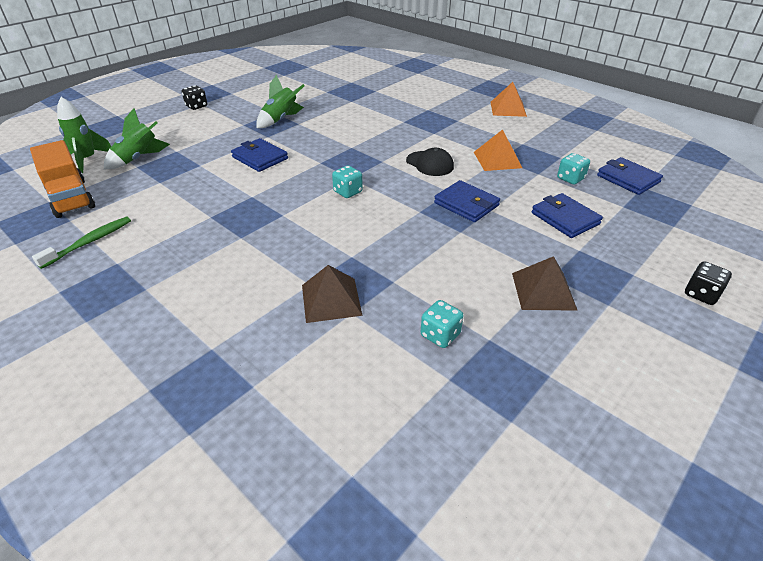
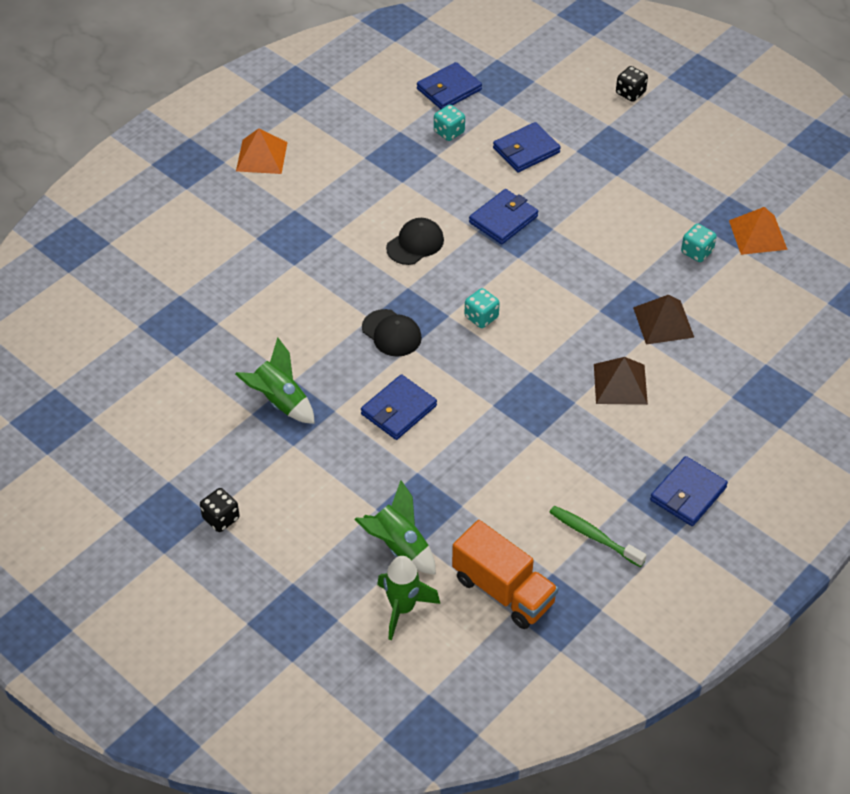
camera: 90 degrees left, 10 degrees up
orange truck [30,140,95,218] -> orange truck turned 75 degrees clockwise [452,520,558,629]
orange pyramid [474,130,522,171] -> orange pyramid moved to [729,207,788,255]
brown pyramid [512,256,578,311] -> brown pyramid moved to [594,357,648,405]
none -> black cap [362,309,422,357]
none -> blue wallet [650,456,728,526]

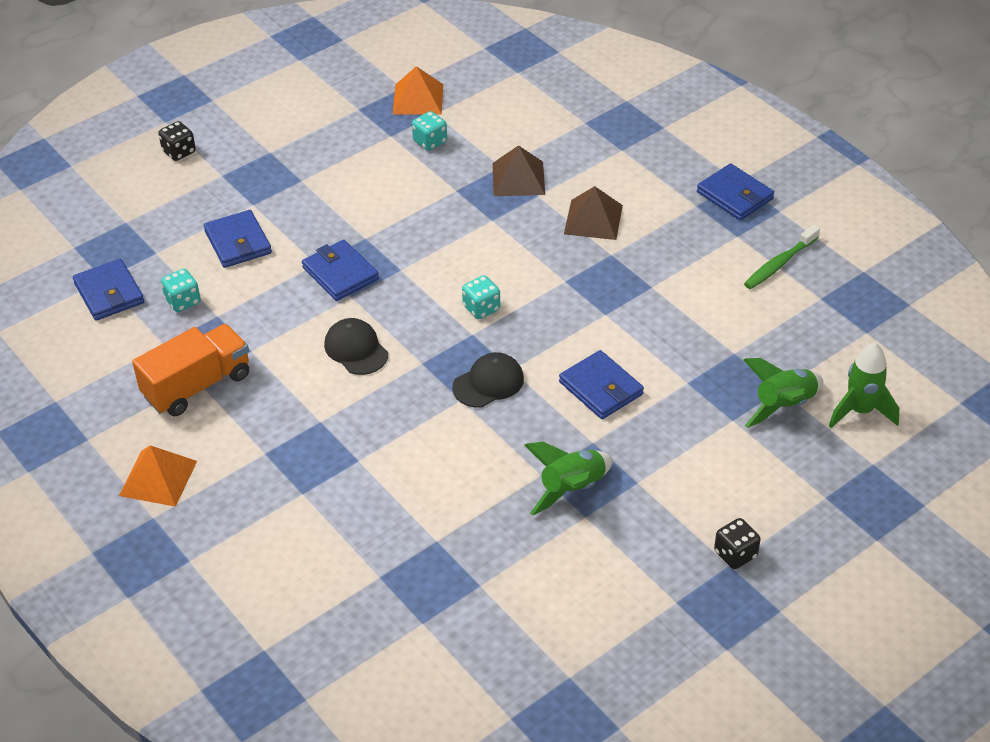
camera: 80 degrees left, 5 degrees down
orange truck [452,520,558,629] -> orange truck moved to [132,324,249,416]

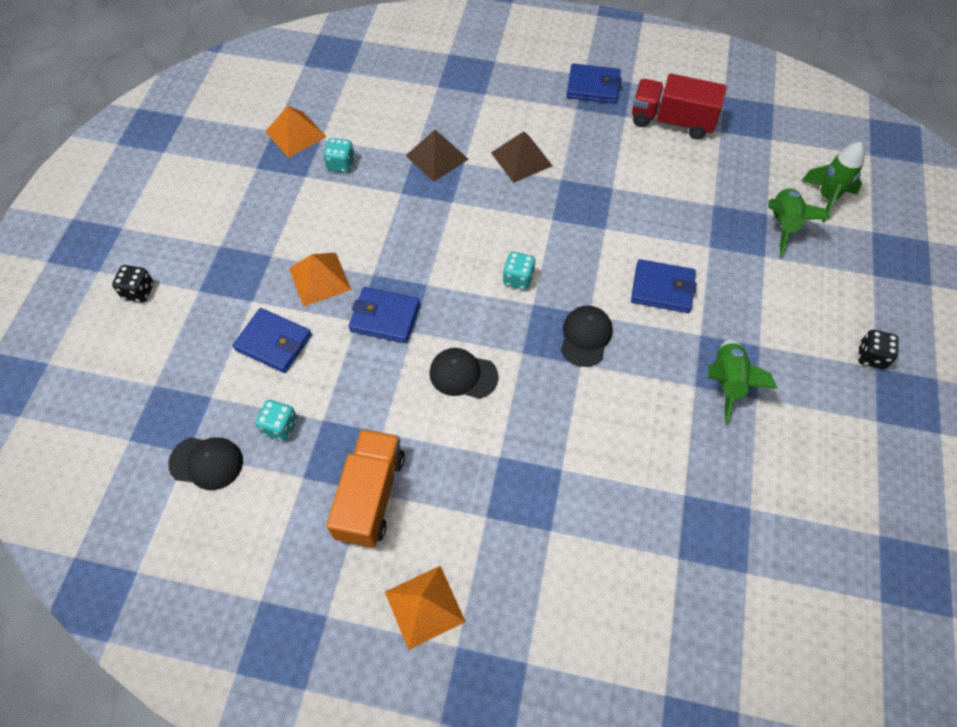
camera: 40 degrees left, 15 degrees up
blue wallet [73,259,144,321] -> black cap [168,437,243,490]
green toothbrush [744,225,820,289] -> red truck [632,73,727,139]
none -> orange pyramid [289,253,351,307]

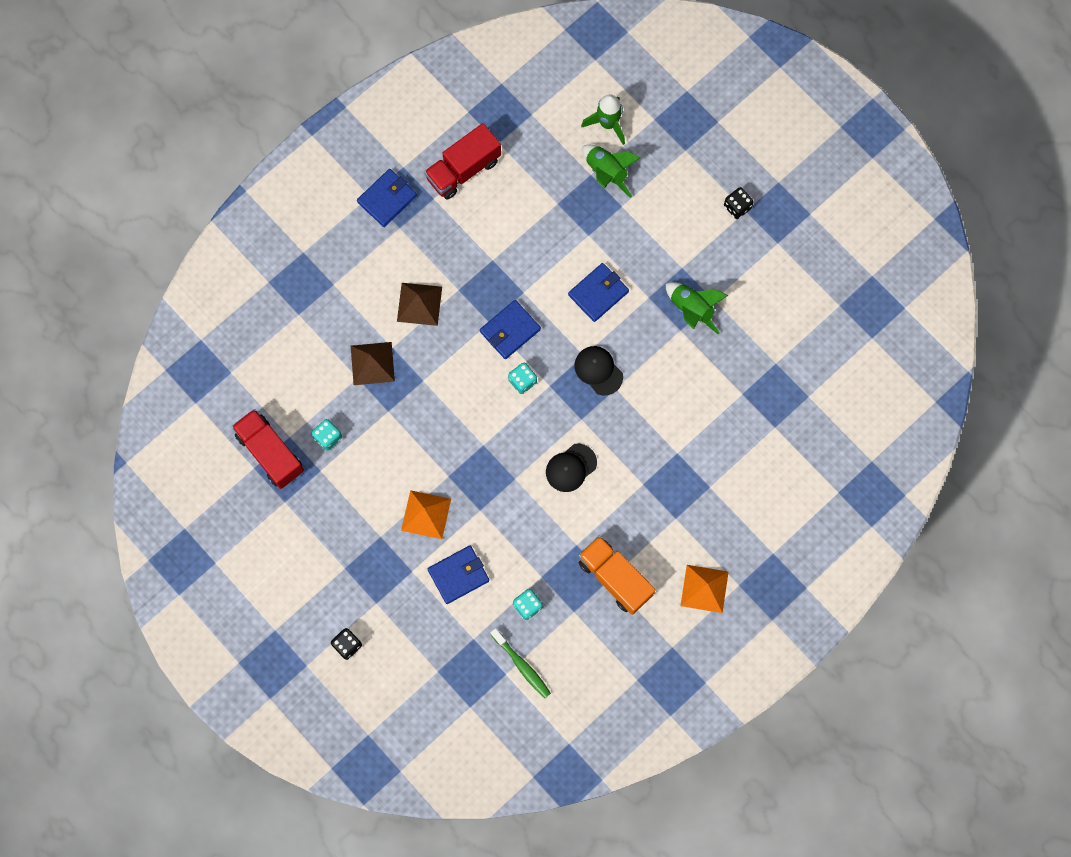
camera: 55 degrees left, 15 degrees up
black cap [168,437,243,490] -> green toothbrush [491,628,551,698]
orange pyramid [265,106,326,158] -> red truck [232,409,304,489]
blue wallet [349,287,420,343] -> blue wallet moved to [480,300,541,359]

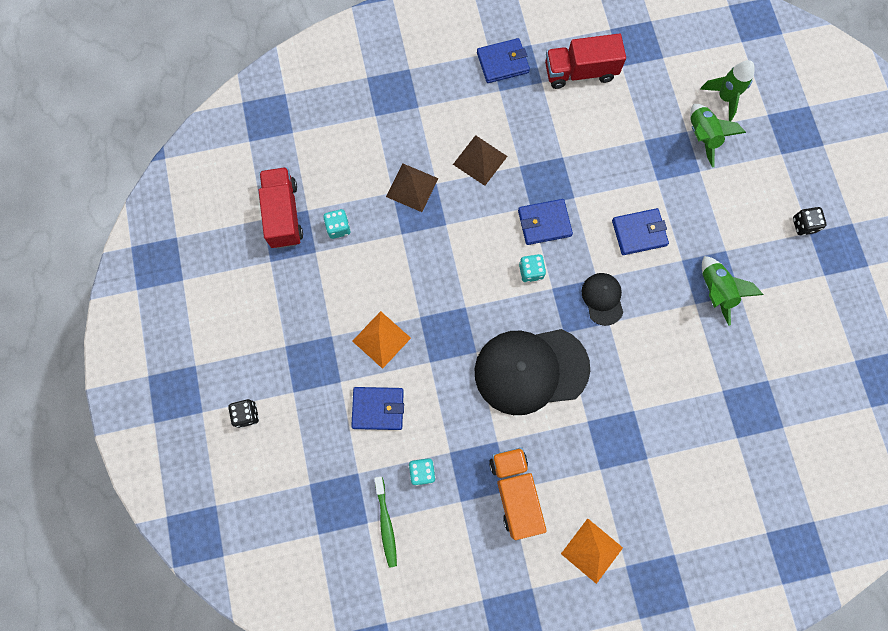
camera: 30 degrees right, 0 degrees up
black cap [546,444,597,492] -> black cap [475,329,590,415], size x2.09

